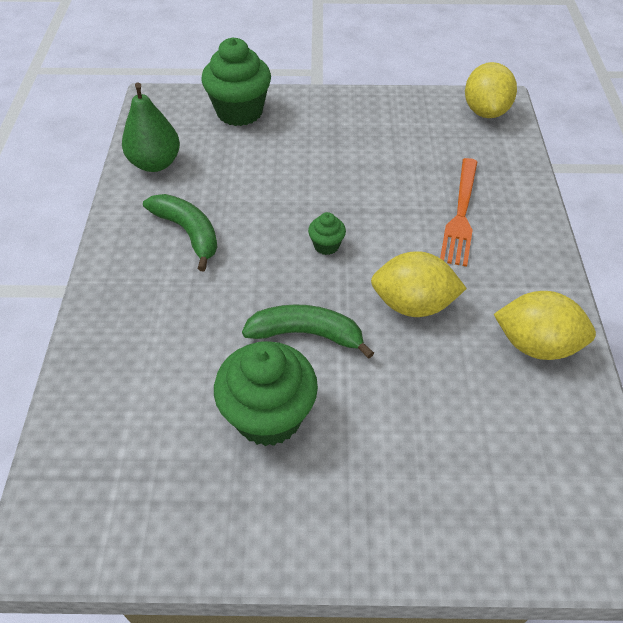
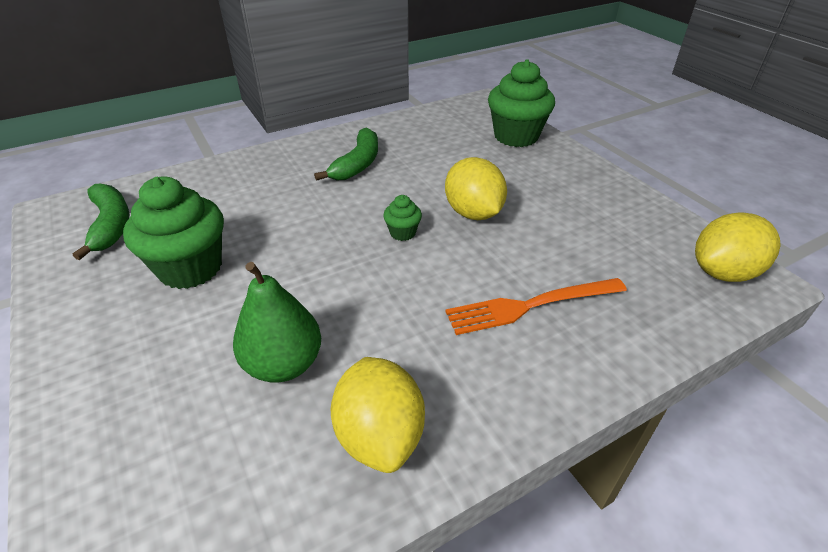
camera: 60 degrees right, 10 degrees down
green pear [122,83,180,172] -> green pear moved to [233,262,321,383]
green banana [242,304,374,359] -> green banana moved to [73,184,129,260]
yellow lemon [371,251,467,317] -> yellow lemon moved to [445,157,507,220]

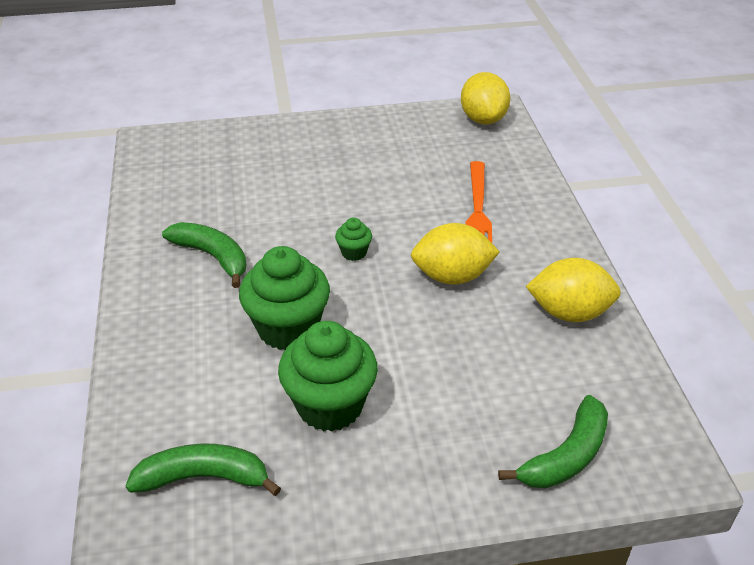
camera: 70 degrees left, 0 degrees up
green pear [233,262,321,383] -> none
yellow lemon [445,157,507,220] -> yellow lemon moved to [411,223,500,285]
green cupcake [488,59,555,147] -> green cupcake moved to [239,246,330,350]
none -> green banana [498,395,608,489]

